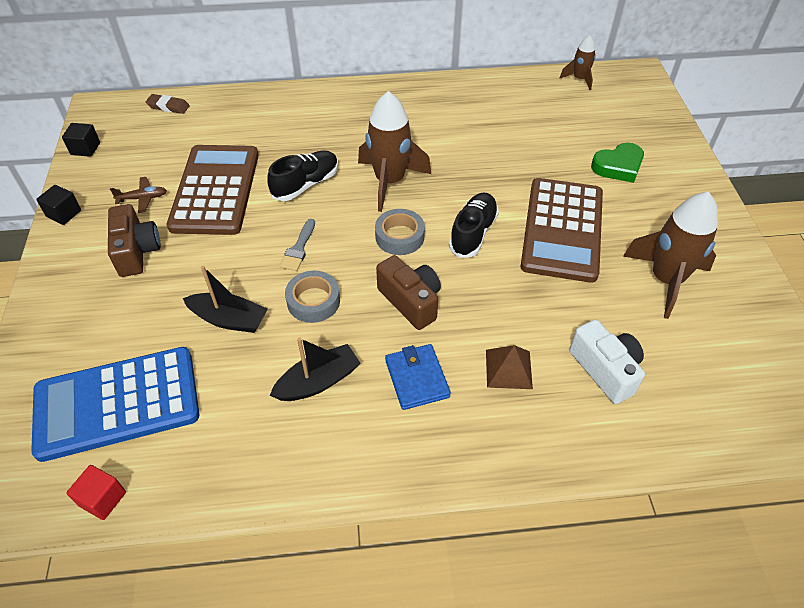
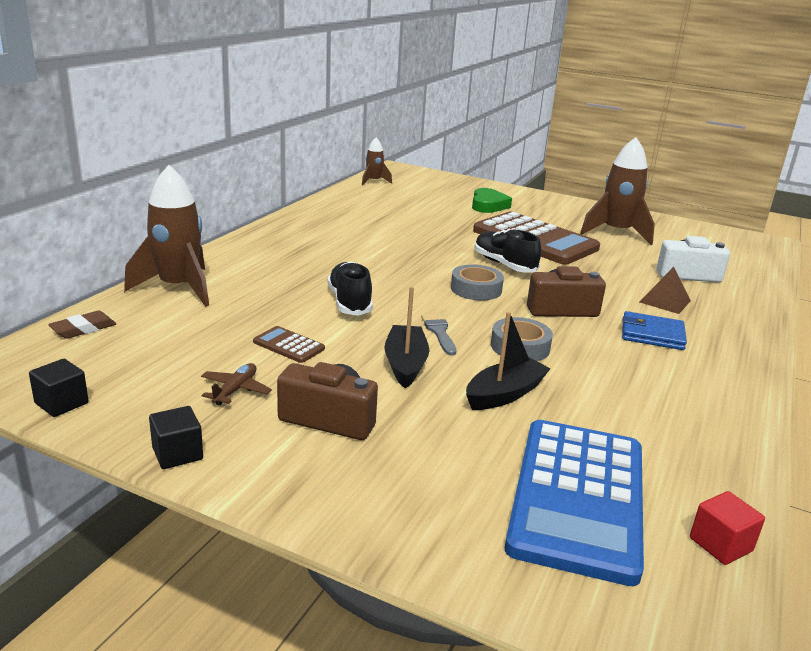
camera: 60 degrees left, 25 degrees down
brown calculator [167,145,259,235] -> brown calculator [253,326,325,363], size x0.41
black boat [270,337,360,401] -> black boat moved to [384,286,429,388]
grey brush [280,219,315,271] -> grey brush turned 150 degrees counterclockwise [421,313,456,356]
brown rocket [358,91,431,212] -> brown rocket moved to [124,165,209,307]

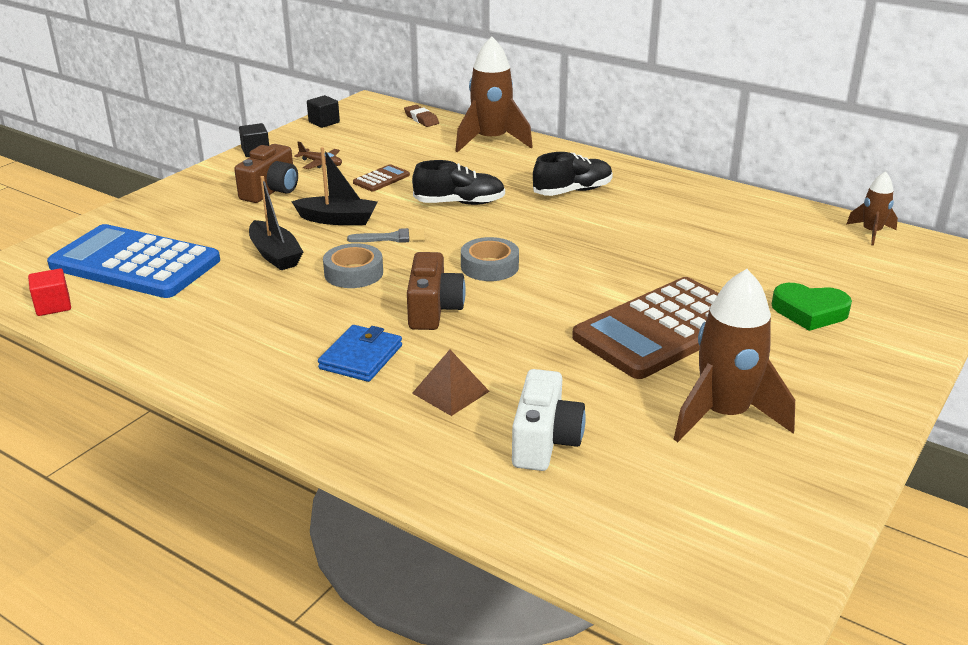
camera: 100 degrees right, 5 degrees up
black shoe [475,229,541,272] -> black shoe moved to [533,152,613,196]

